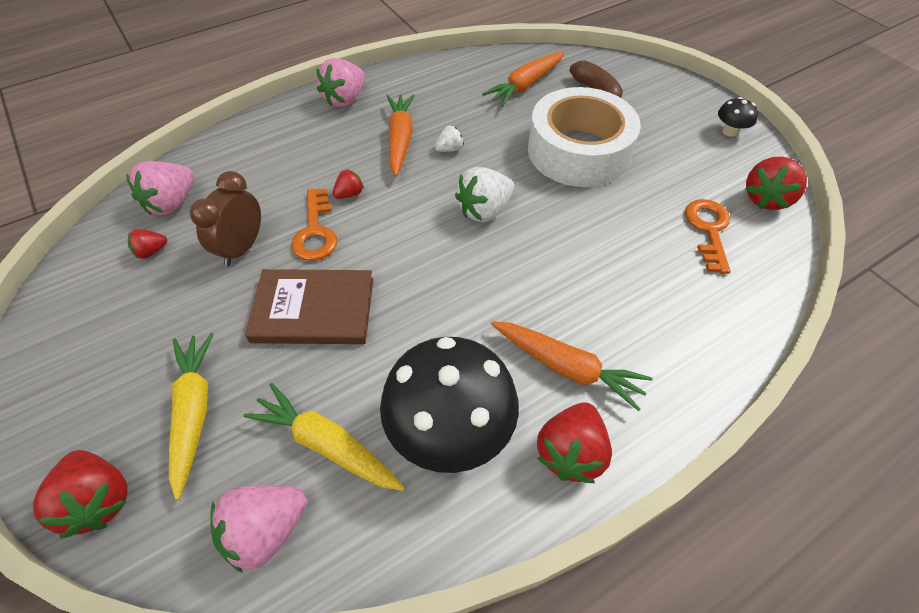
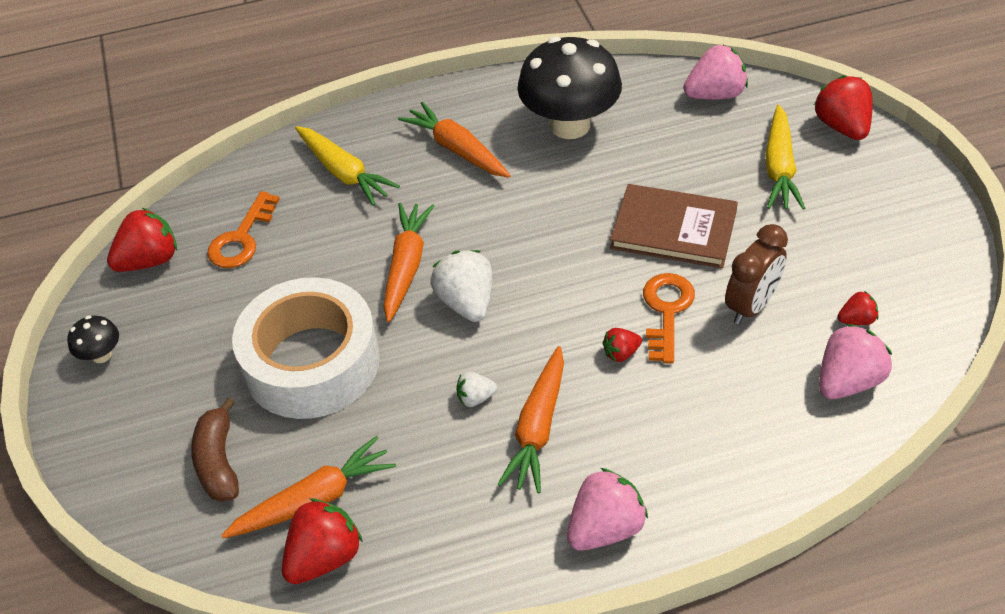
camera: 160 degrees left, 5 degrees down
yellow carrot [243,383,405,491] -> yellow carrot moved to [295,126,400,206]
white strawberry [455,167,514,222] -> white strawberry turned 90 degrees counterclockwise [431,250,492,322]
red strawberry [537,402,612,483] -> red strawberry moved to [282,498,363,584]
none -> orange carrot [383,203,434,322]

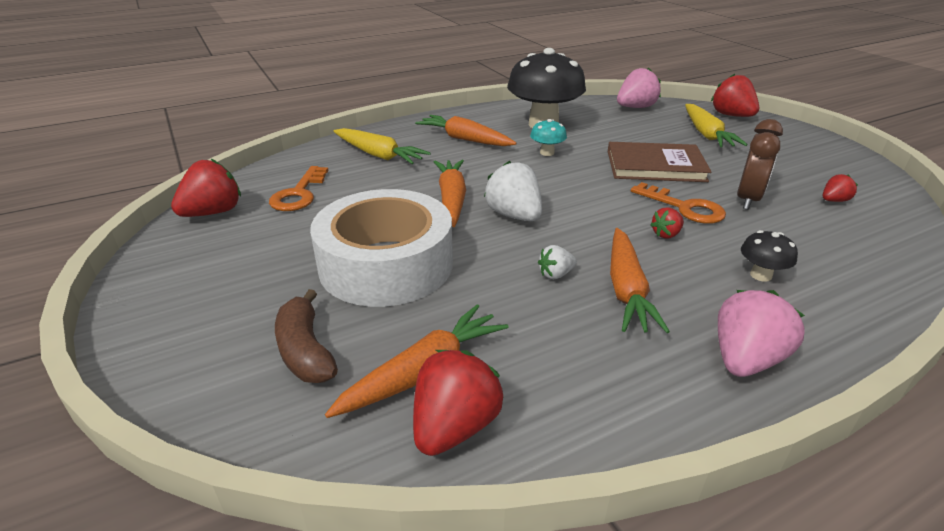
camera: 15 degrees left, 15 degrees down
black mushroom [67,316,119,363] -> black mushroom moved to [741,230,798,282]
orange key [643,273,695,364] -> orange key turned 135 degrees clockwise [631,182,726,224]
pink strawberry [819,323,892,399] -> none
none -> turquoise mushroom [530,119,567,156]

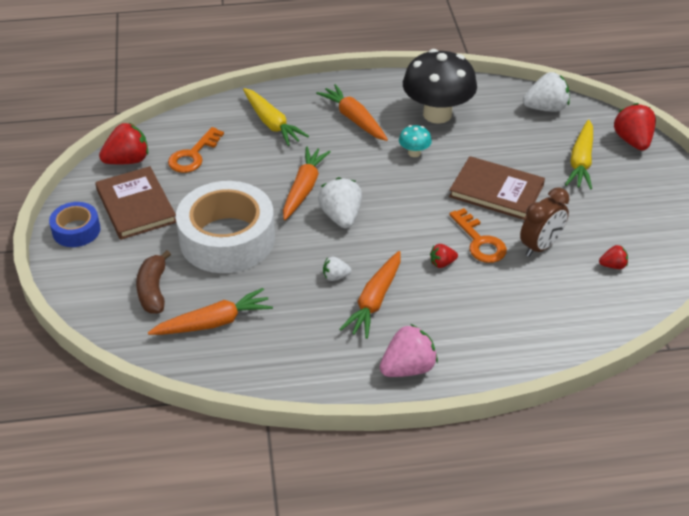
camera: 20 degrees right, 10 degrees up
red strawberry [413,350,503,456] -> none
pink strawberry [617,67,661,108] -> white strawberry [523,72,570,112]
black mushroom [741,230,798,282] -> none
none -> blue tape [49,202,100,247]
none -> brown book [95,166,176,240]

